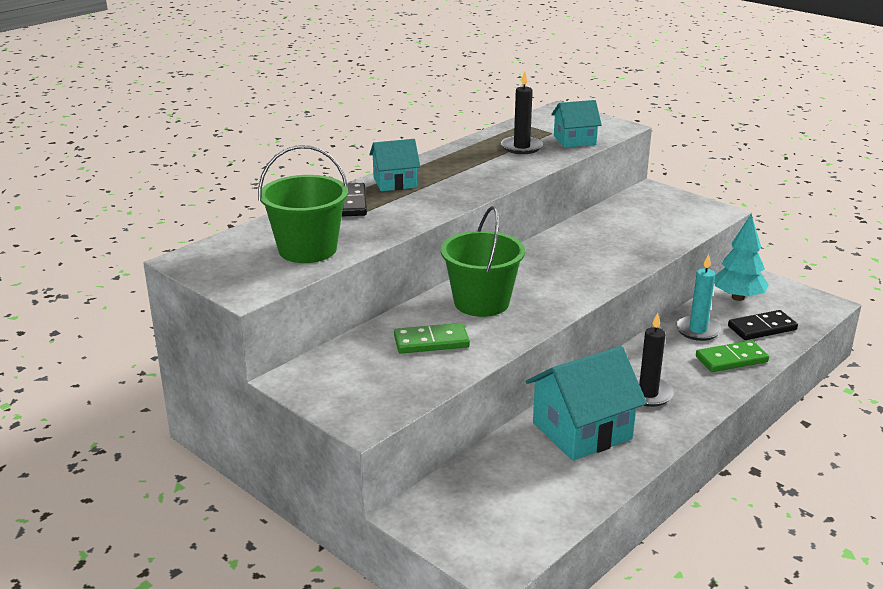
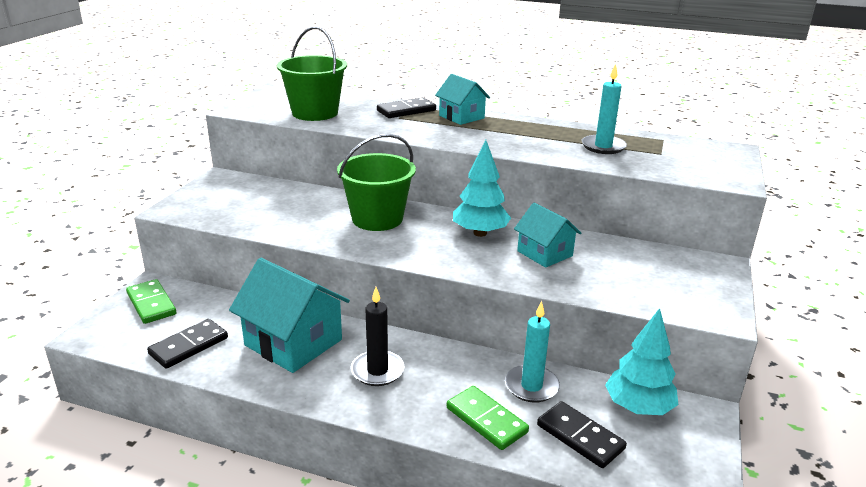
camera: 65 degrees right, 0 degrees up
green domino [394,323,470,354] -> green domino moved to [126,279,176,324]
black candle [501,71,543,154] -> turquoise candle [582,64,627,154]
turquoise house [551,100,602,148] -> turquoise house moved to [514,202,581,268]
none -> black domino [147,319,228,369]
none -> turquoise tree [453,140,511,237]

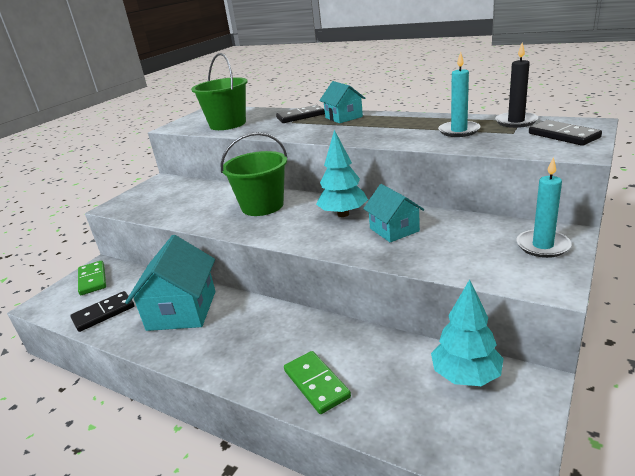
camera: 15 degrees right, 0 degrees up
turquoise house [229,258,350,373] -> turquoise house turned 45 degrees clockwise [125,235,215,331]
black candle [351,287,405,386] -> black candle moved to [495,42,538,128]
turquoise candle [505,301,560,403] -> turquoise candle moved to [517,157,571,258]
black domino [537,401,627,468] -> black domino moved to [529,120,602,146]

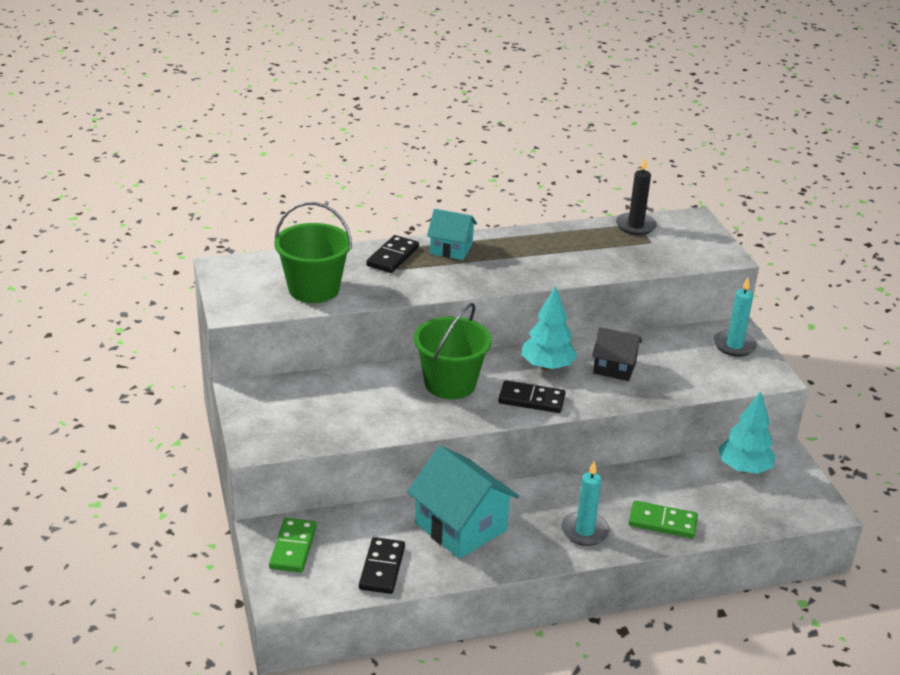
camera: 50 degrees left, 5 degrees up
green domino [78,260,106,295] -> green domino turned 75 degrees clockwise [269,518,316,573]
turquoise house [363,184,425,242] -> black house [592,327,642,381]
turquoise candle [438,52,481,137] -> turquoise candle moved to [561,461,610,546]
black domino [529,120,602,146] -> black domino moved to [498,381,566,413]

